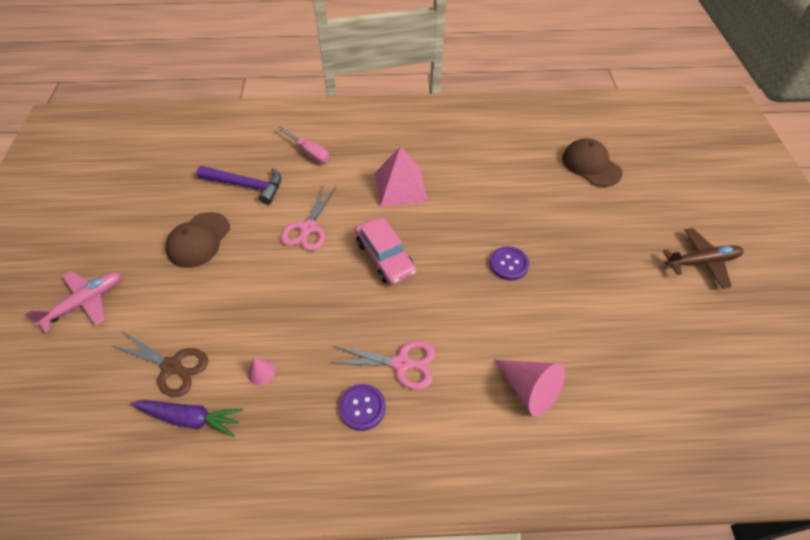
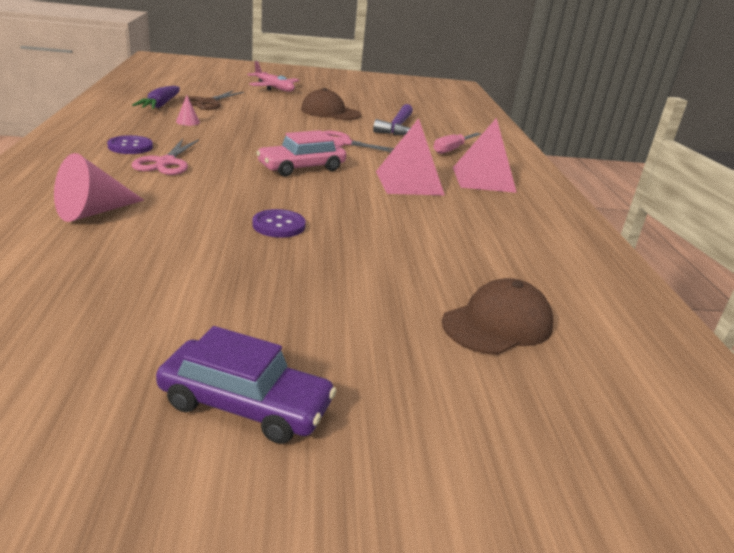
camera: 85 degrees right, 25 degrees down
brown plane [663,228,744,289] -> purple car [156,326,336,444]
none -> pink pyramid [453,118,517,193]

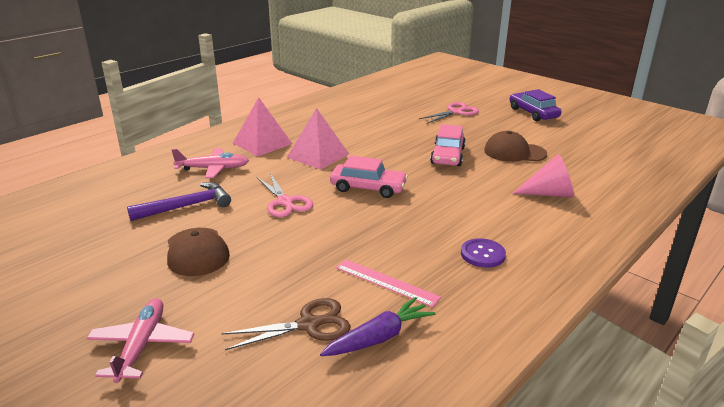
camera: 130 degrees left, 0 degrees up
pink scissors [132,139,199,175] -> pink scissors moved to [419,102,479,124]
pink cone [176,95,200,126] -> pink ruler [336,259,441,307]
purple button [252,209,306,238] -> pink car [430,124,466,166]
pink screwdriver [434,133,481,154] -> pink plane [171,148,249,179]
brown cap [442,278,554,355] -> brown cap moved to [484,131,547,162]

